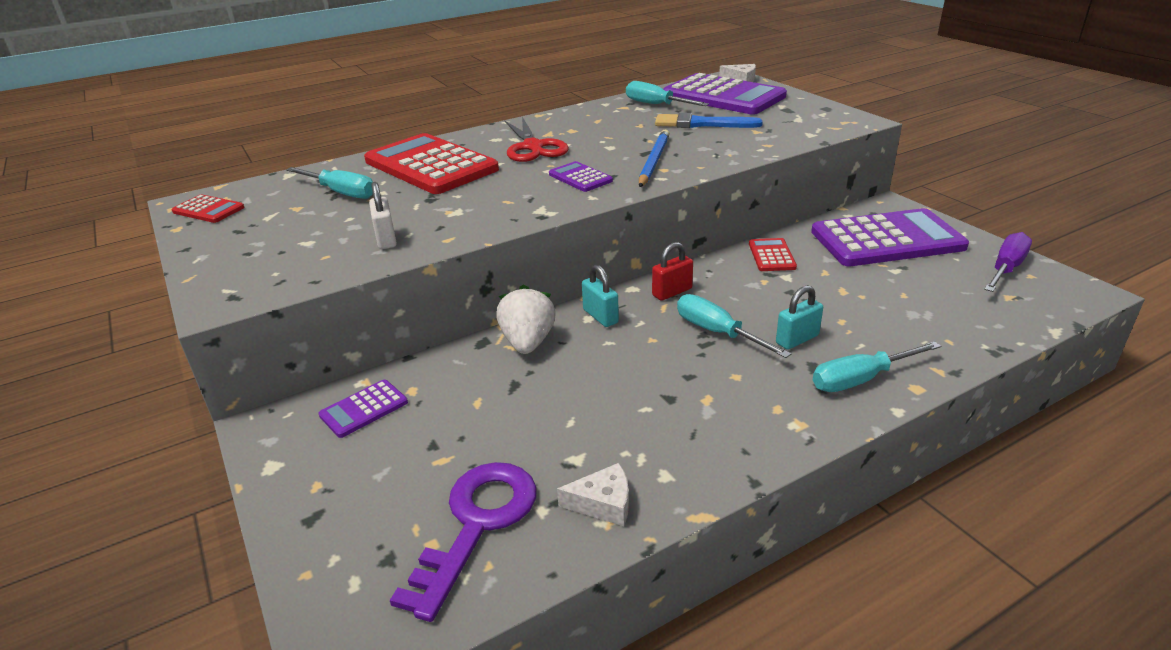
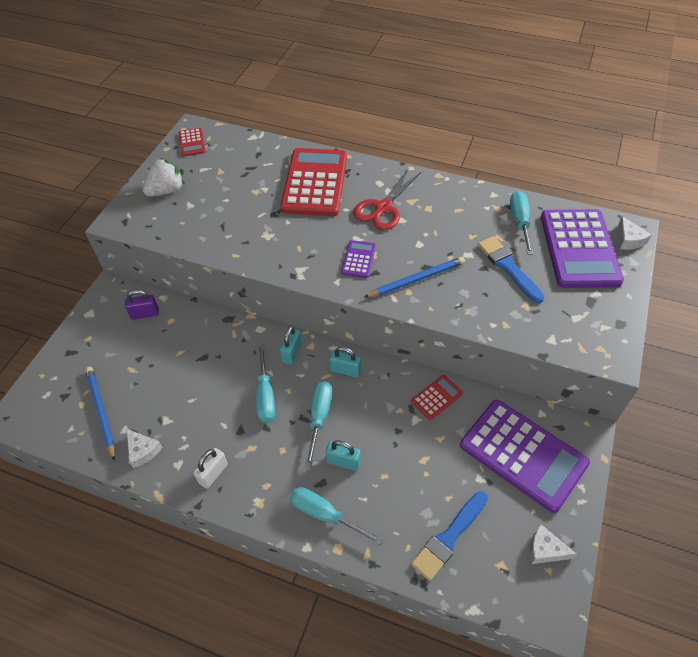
camera: 50 degrees right, 20 degrees up
turquoise screwdriver [286,167,373,199] -> turquoise screwdriver moved to [256,344,275,423]
purple calculator [318,380,408,438] -> purple padlock [125,290,159,320]
white padlock [369,182,397,249] -> white padlock moved to [193,448,228,489]
purple key [390,462,537,622] -> blue pencil [85,367,115,461]
white strawberry [496,285,556,354] -> white strawberry moved to [143,158,185,197]
red padlock [652,242,693,301] -> turquoise padlock [330,347,361,378]
purple screwdriver [984,232,1032,292] -> white cheese [530,524,577,564]
none -> blue brush [411,491,488,581]

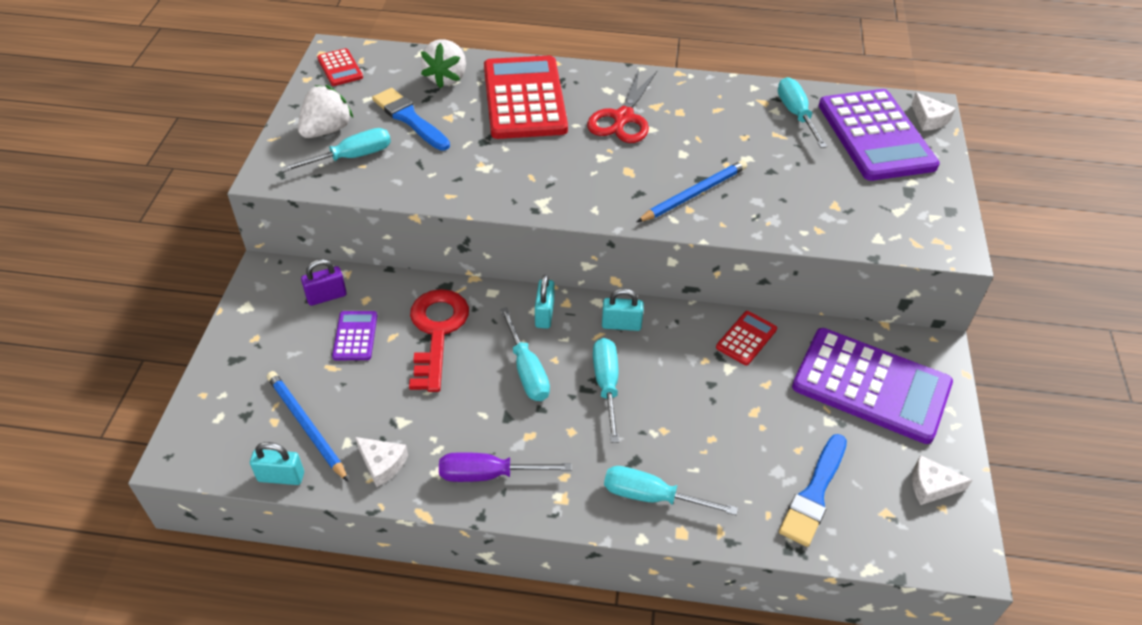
camera: 15 degrees left, 5 degrees down
white padlock [193,448,228,489] -> purple screwdriver [439,452,572,482]
turquoise padlock [326,440,361,471] -> turquoise padlock moved to [250,442,304,485]
purple calculator [341,240,376,278] -> purple calculator moved to [332,311,377,360]
blue brush [478,236,545,303] -> blue brush moved to [372,88,450,151]
none -> turquoise screwdriver [280,128,391,172]
none -> red key [409,289,469,392]
none -> white strawberry [421,40,466,88]

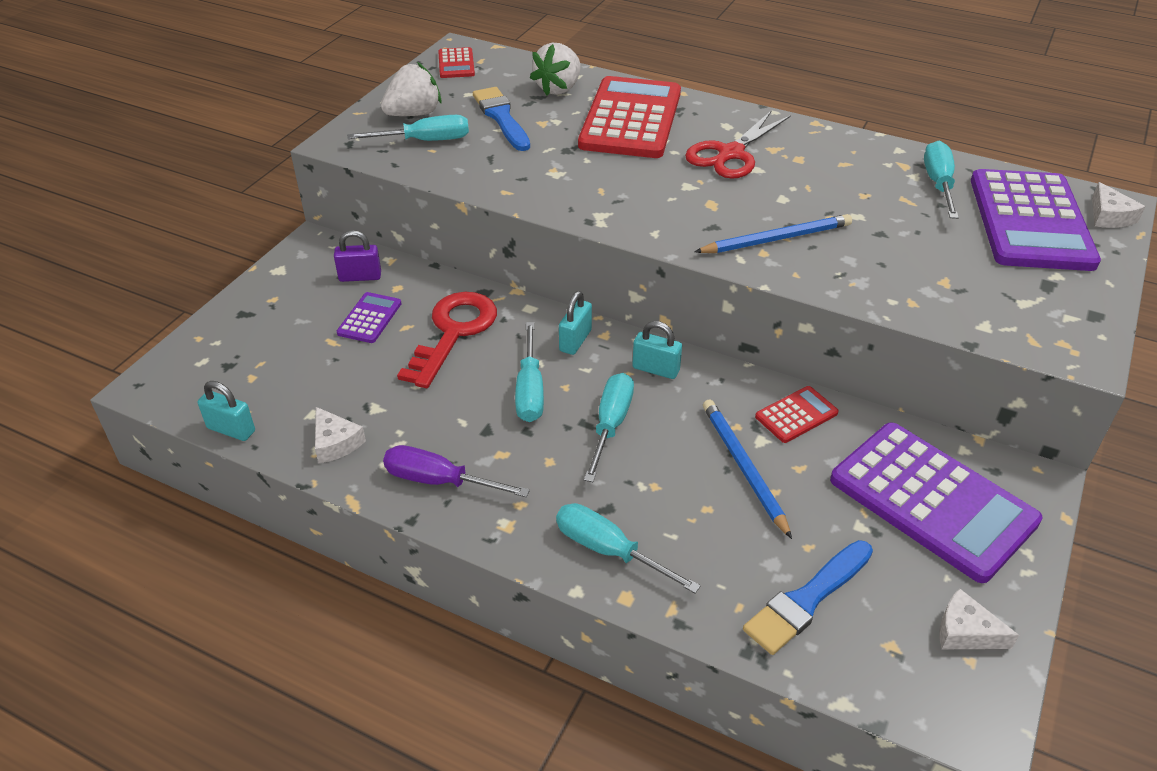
camera: 20 degrees right, 5 degrees down
blue pencil [267,371,348,482] -> blue pencil moved to [703,400,792,539]

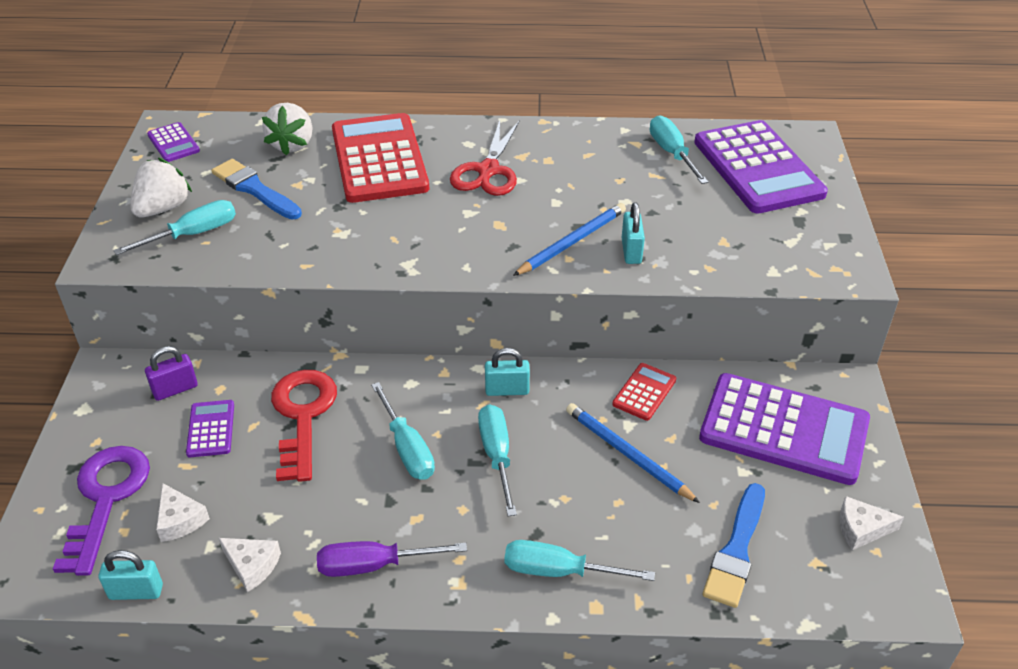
camera: 25 degrees left, 0 degrees up
red calculator [438,47,475,78] -> purple calculator [147,122,200,162]
turquoise padlock [559,291,592,355] -> turquoise padlock moved to [622,202,645,264]
white cheese [1092,182,1146,228] -> white cheese moved to [156,483,210,542]
none -> purple key [53,446,150,576]

